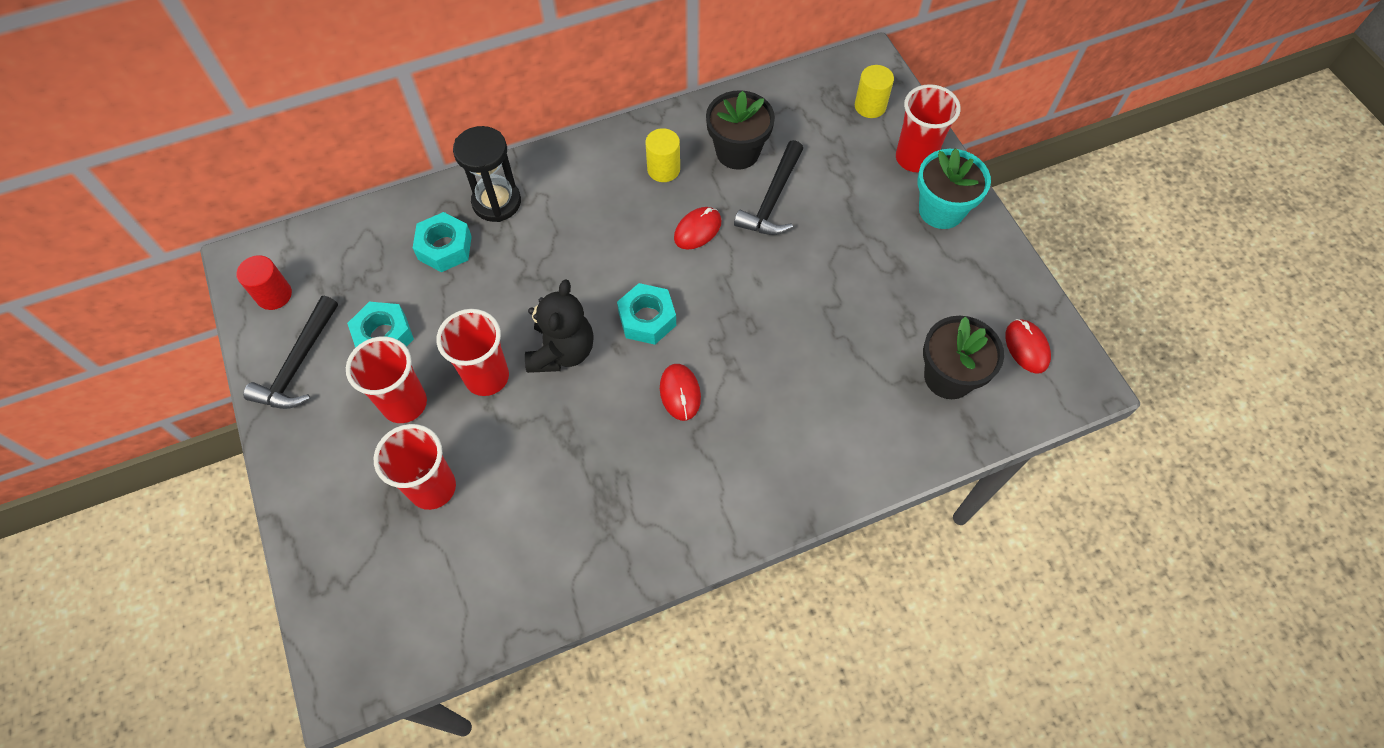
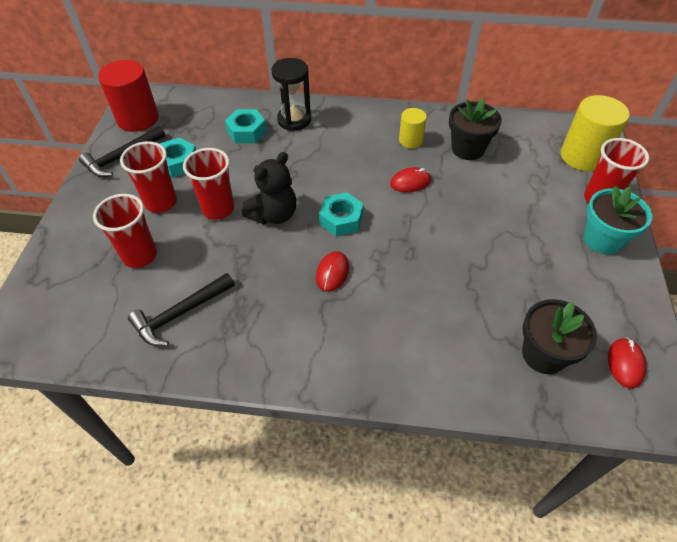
camera: 30 degrees right, 10 degrees down
red cylinder [236,255,292,310] -> red cylinder [98,60,159,132], size x1.79
black hammer [734,140,803,235] -> black hammer moved to [128,273,235,346]
yellow cylinder [855,65,894,118] -> yellow cylinder [561,95,630,171], size x1.79

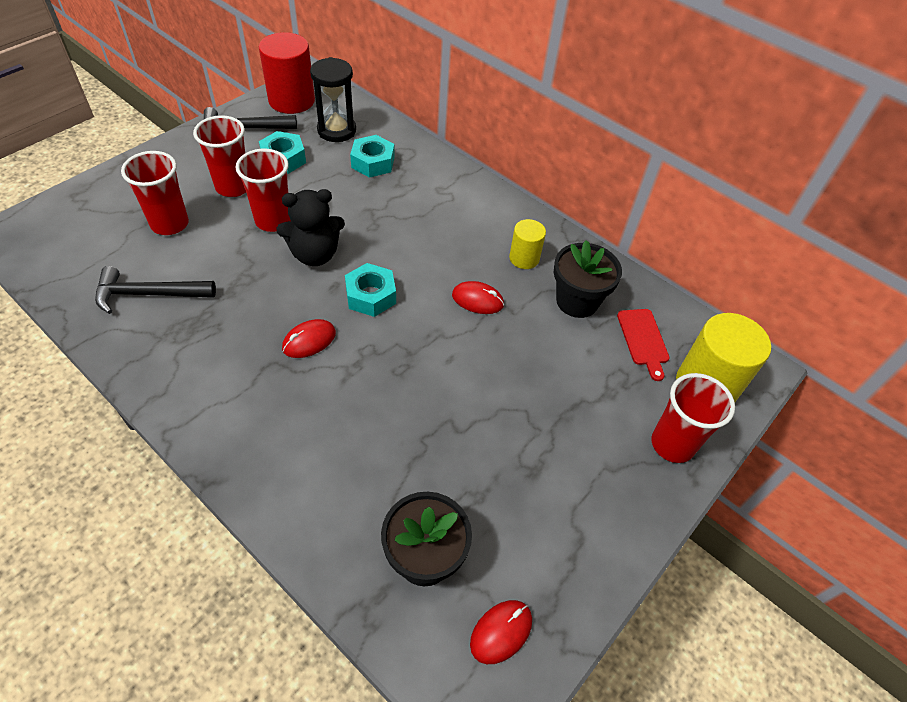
camera: 30 degrees right, 0 degrees up
black hourglass [272,58,311,131] -> black hourglass moved to [310,57,356,142]
turquoise flower pot [583,185,652,255] -> none
none -> red cutting board [617,309,669,381]

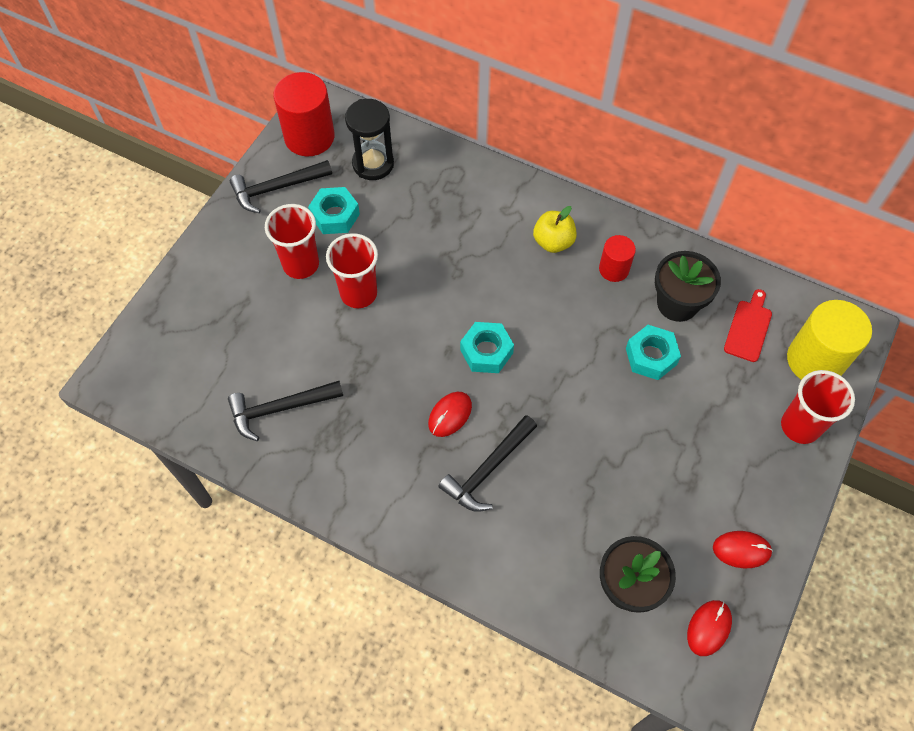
camera: 10 degrees left, 10 degrees up
red cup [121,151,189,235] -> none
black teddy bear [276,189,345,266] -> none
turquoise nut [350,135,395,178] -> turquoise nut moved to [626,325,681,380]
red mouse [452,281,504,314] -> red mouse moved to [713,531,773,568]
yellow cylinder [509,219,546,269] -> red cylinder [599,235,636,282]
red cutting board [617,309,669,381] -> red cutting board turned 135 degrees counterclockwise [724,289,772,362]
none -> black hammer [438,415,537,512]
none -> yellow apple [533,206,577,253]

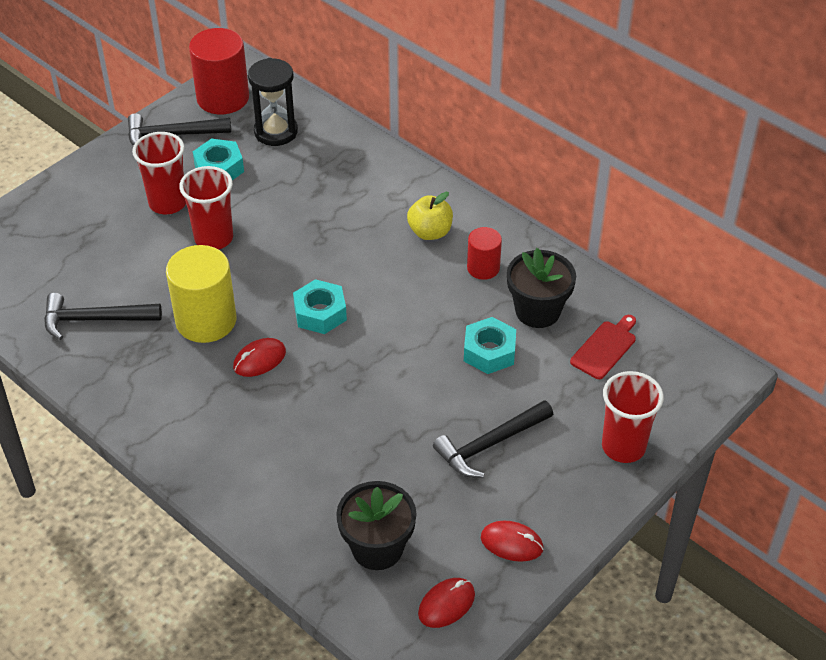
camera: 15 degrees right, 15 degrees down
black hammer [438,415,537,512] -> black hammer moved to [433,400,553,478]
yellow cylinder [787,300,872,380] -> yellow cylinder moved to [166,245,236,343]

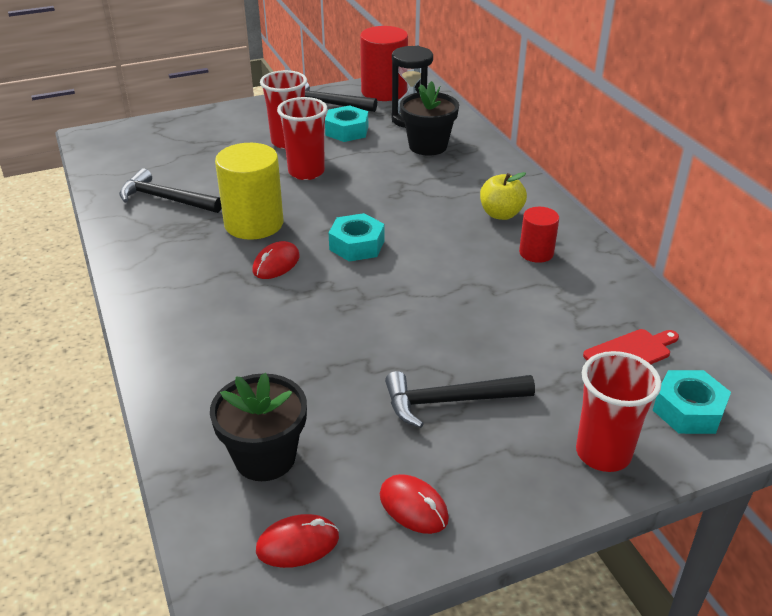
camera: 25 degrees right, 10 degrees down
red mouse [233,338,286,377] -> red mouse turned 45 degrees counterclockwise [253,241,300,279]
turquoise nut [464,317,516,374] -> turquoise nut moved to [653,370,731,434]
black flower pot [507,248,576,328] -> black flower pot moved to [400,81,459,156]

